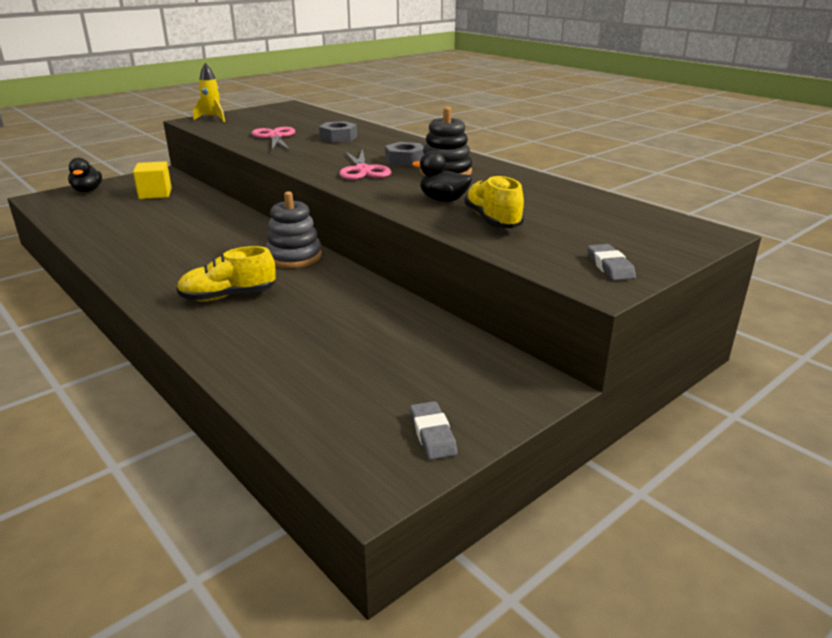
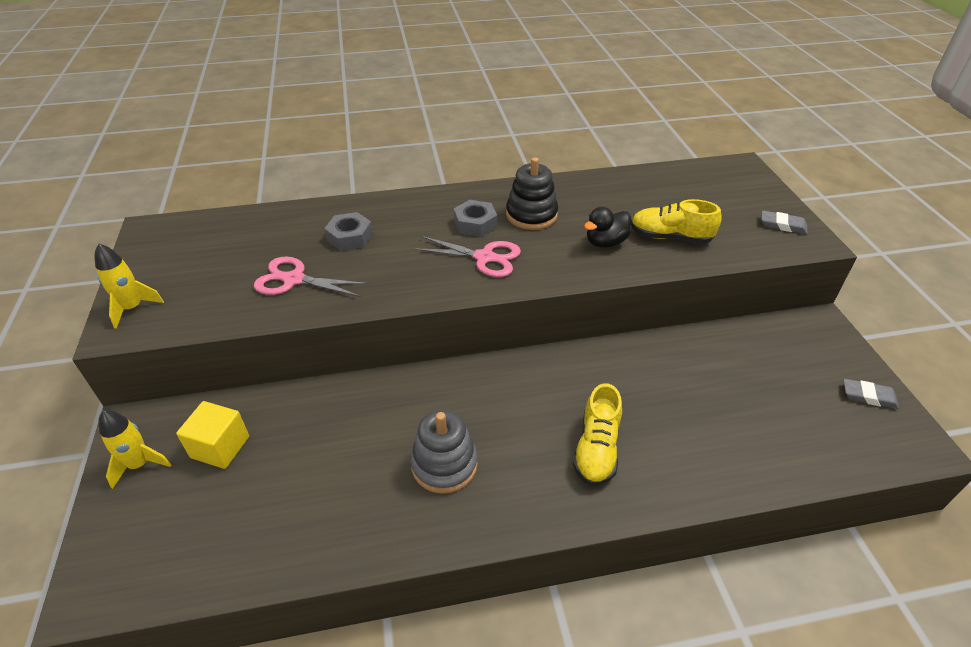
camera: 60 degrees left, 15 degrees up
black duck [68,158,102,192] -> none
grey stacking toy [266,191,322,268] -> grey stacking toy moved to [410,410,478,494]
none -> yellow rocket [98,410,171,489]

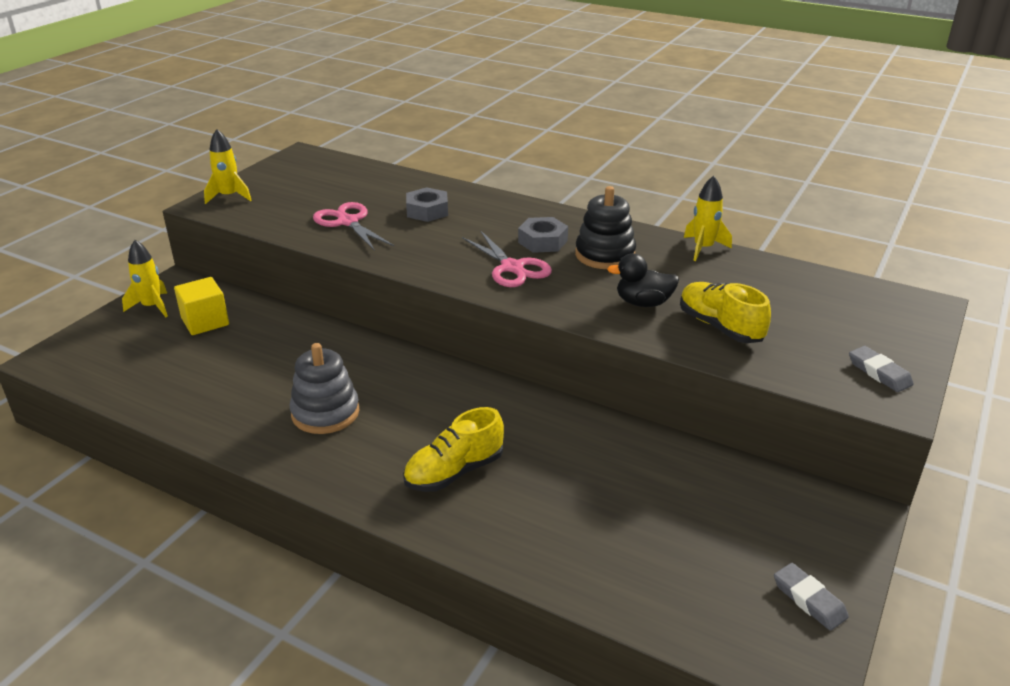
camera: 40 degrees right, 10 degrees down
none -> yellow rocket [684,176,732,261]

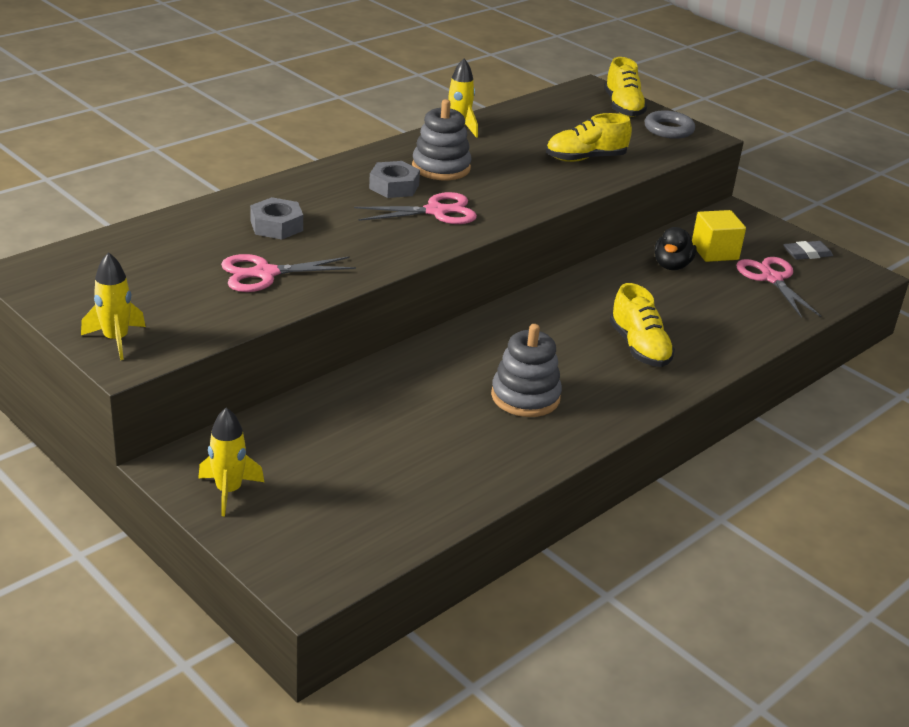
camera: 75 degrees left, 0 degrees up
yellow cube [174,277,229,335] -> yellow cube moved to [692,210,746,262]
black stacking toy [575,186,636,269] -> grey stacking toy [412,99,471,180]
black duck [607,253,679,307] -> black duck moved to [654,227,696,270]
grey eraser [849,346,914,392] -> grey ring [644,110,695,139]
none -> yellow shoe [604,57,647,117]
none -> pink scissors [736,257,822,318]

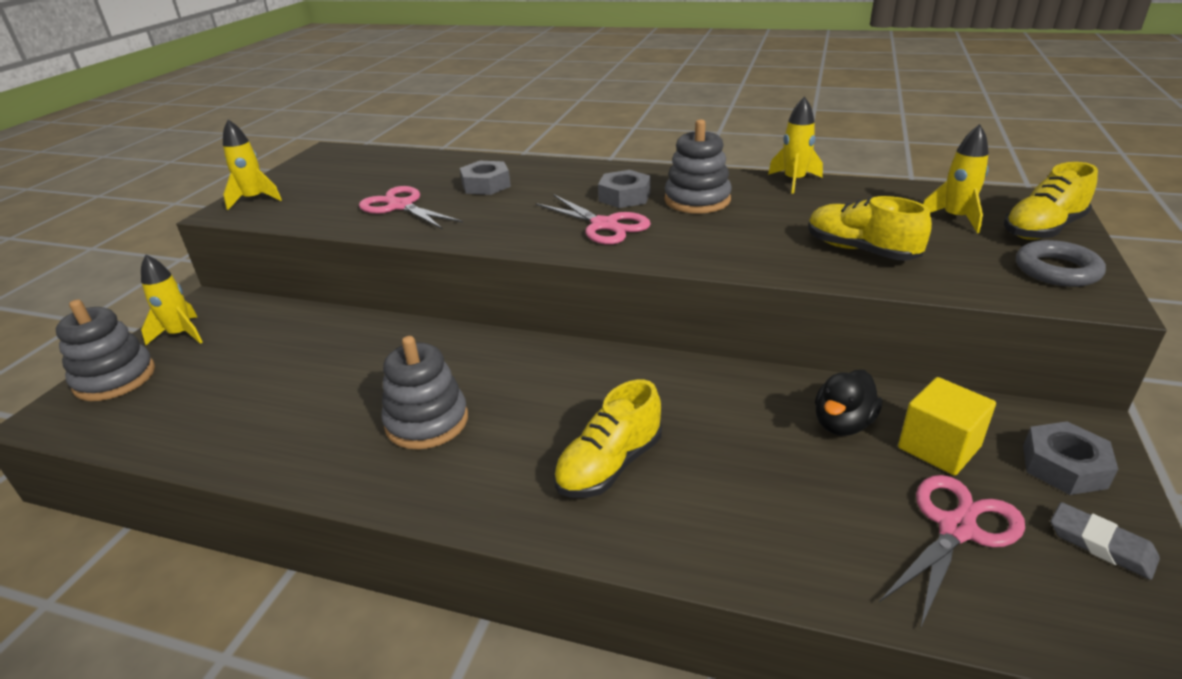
camera: 65 degrees right, 0 degrees up
black duck [654,227,696,270] -> black duck turned 45 degrees counterclockwise [815,370,883,436]
none -> grey stacking toy [56,300,155,401]
none -> yellow rocket [923,124,989,233]
none -> grey nut [1023,421,1118,495]

